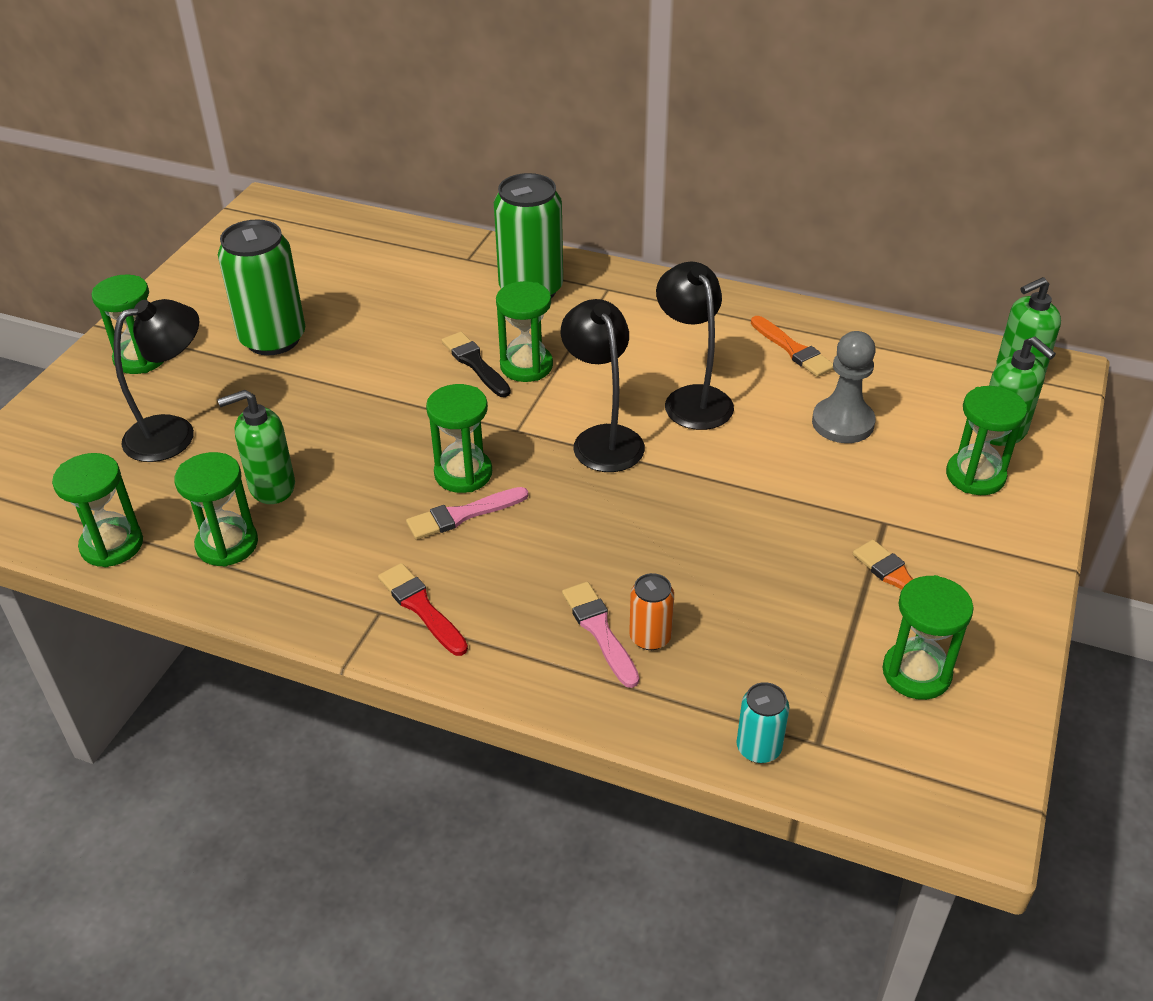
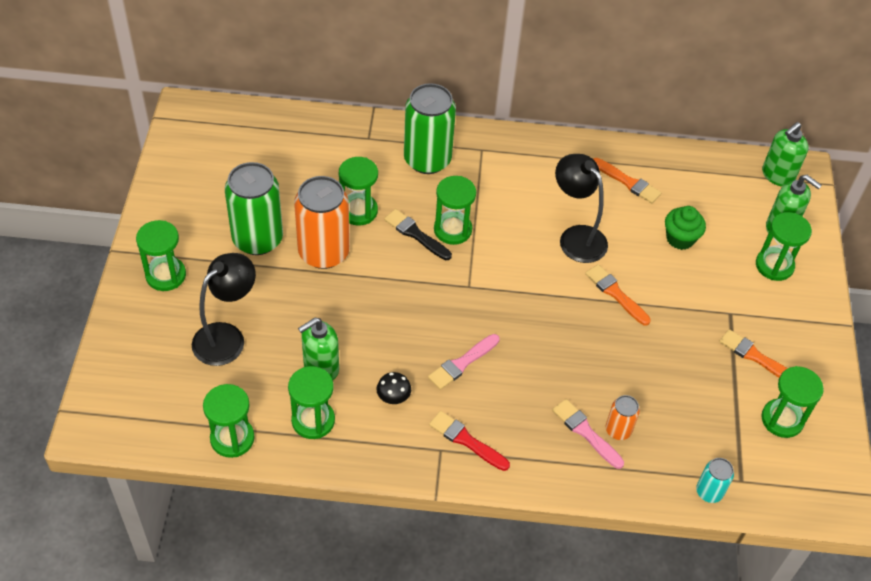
camera: 20 degrees left, 10 degrees up
green hourglass [426,384,492,493] -> green hourglass moved to [339,157,378,225]
black lamp [561,299,645,472] -> none
grey pawn [812,331,876,443] -> green cupcake [665,206,706,250]
none -> orange can [294,176,350,269]
none -> black mushroom [377,372,411,404]
none -> orange brush [585,264,651,326]

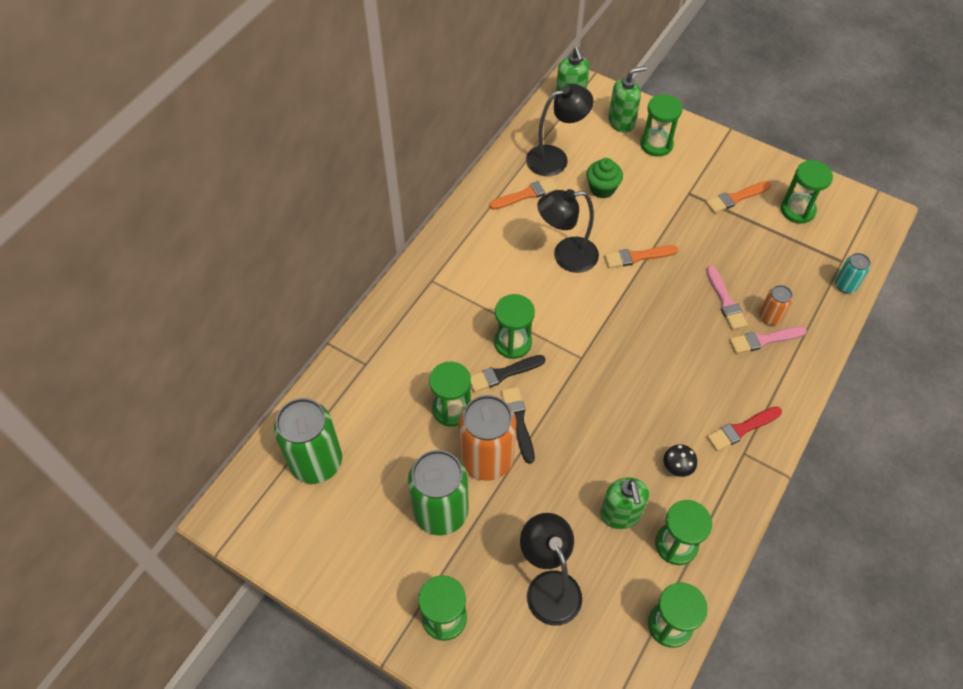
camera: 60 degrees left, 5 degrees up
green can [404,83,456,174] -> green can moved to [274,398,342,484]
pink brush [428,334,500,390] -> pink brush moved to [706,266,748,330]
none -> black brush [501,387,535,464]
none -> black lamp [526,84,593,176]

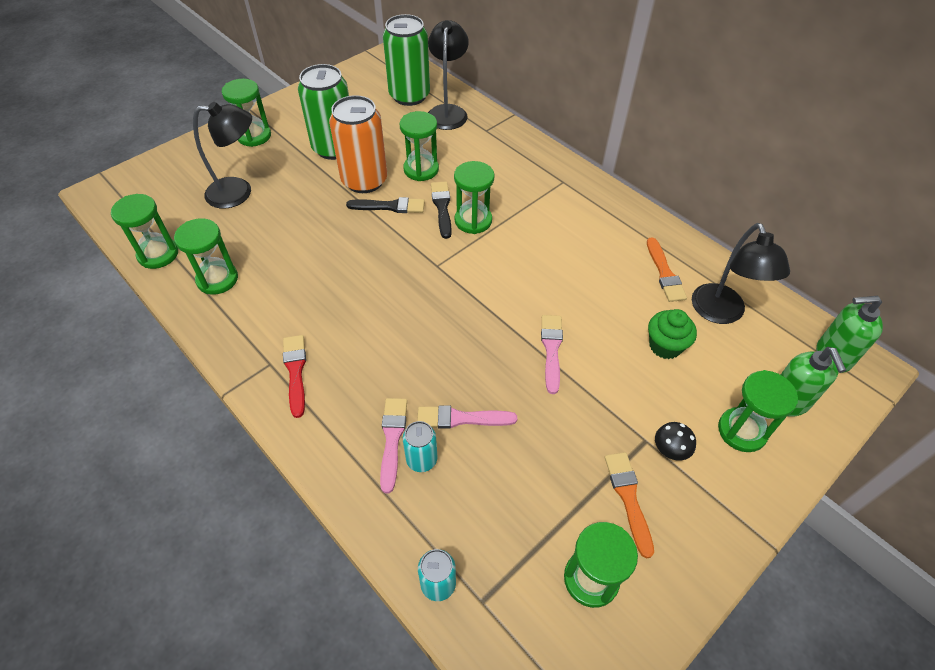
camera: 105 degrees right, 5 degrees down
black lamp [537,189,599,273] -> black lamp moved to [428,20,469,130]
green soap dispenser [600,477,649,529] -> none
orange brush [604,245,678,268] -> pink brush [541,315,563,394]
black mushroom [664,444,697,477] -> black mushroom moved to [655,422,696,461]
orange can [759,285,793,325] -> turquoise can [403,421,438,472]

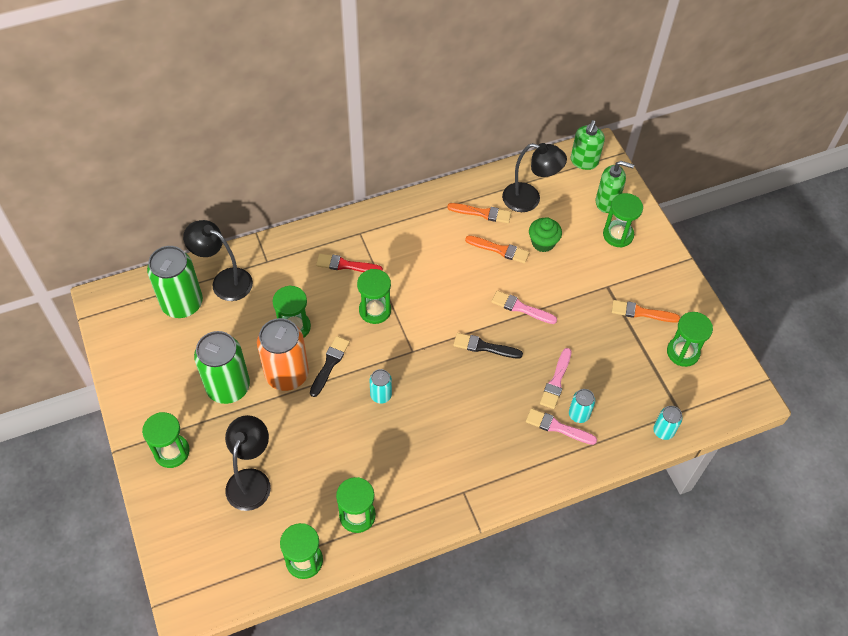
camera: 70 degrees left, 5 degrees up
red brush [283,335,306,418] -> red brush moved to [316,254,383,272]
black brush [431,182,452,239] -> black brush moved to [453,333,523,359]
black mushroom [655,422,696,461] -> none
none -> turquoise can [369,369,392,404]
none -> orange brush [465,236,530,264]

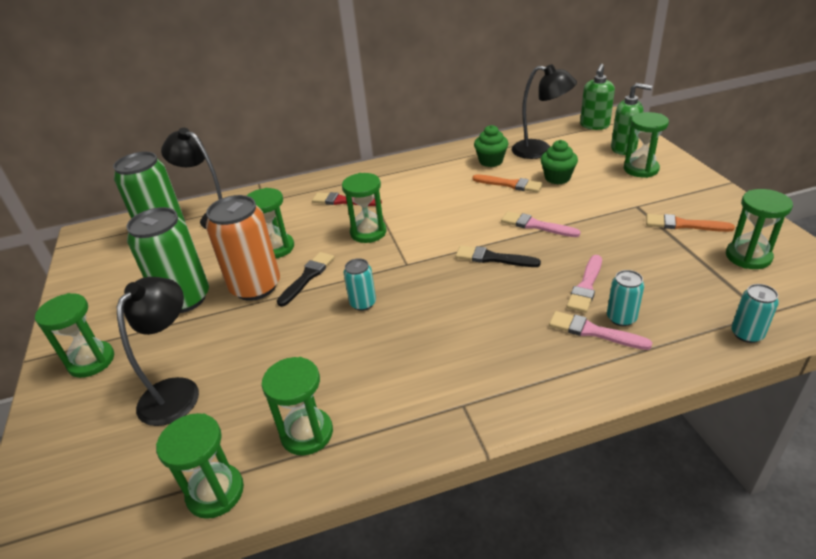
camera: 10 degrees right, 20 degrees down
orange brush [447,203,511,223] -> green cupcake [474,125,509,167]

